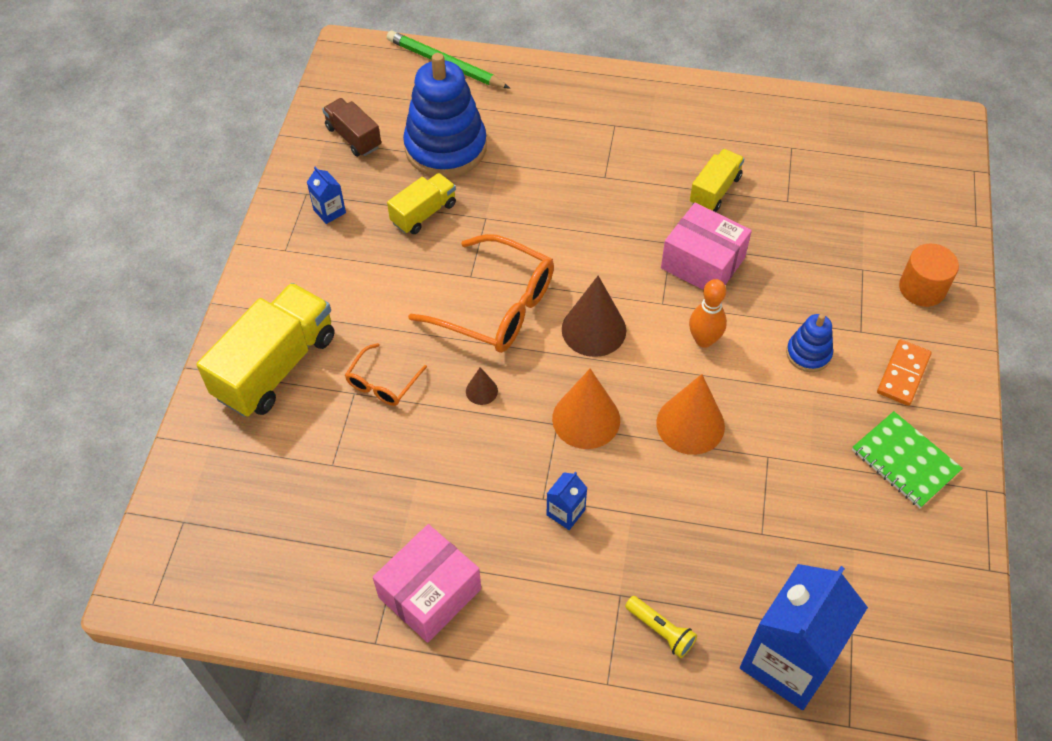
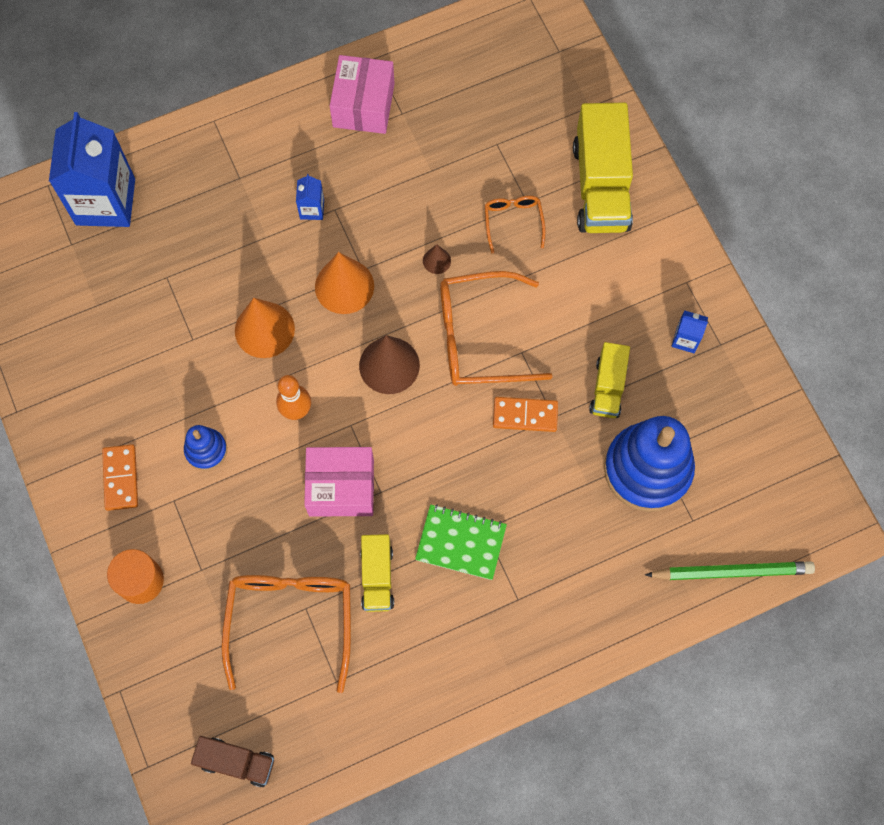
camera: 145 degrees right, 15 degrees up
brown truck [322,98,381,157] -> brown truck moved to [191,736,274,787]
yellow flashlight [625,596,697,658] -> none
green notebook [852,411,963,508] -> green notebook moved to [415,504,507,580]
none -> orange glasses [221,575,351,693]
none -> orange domino [493,397,558,432]

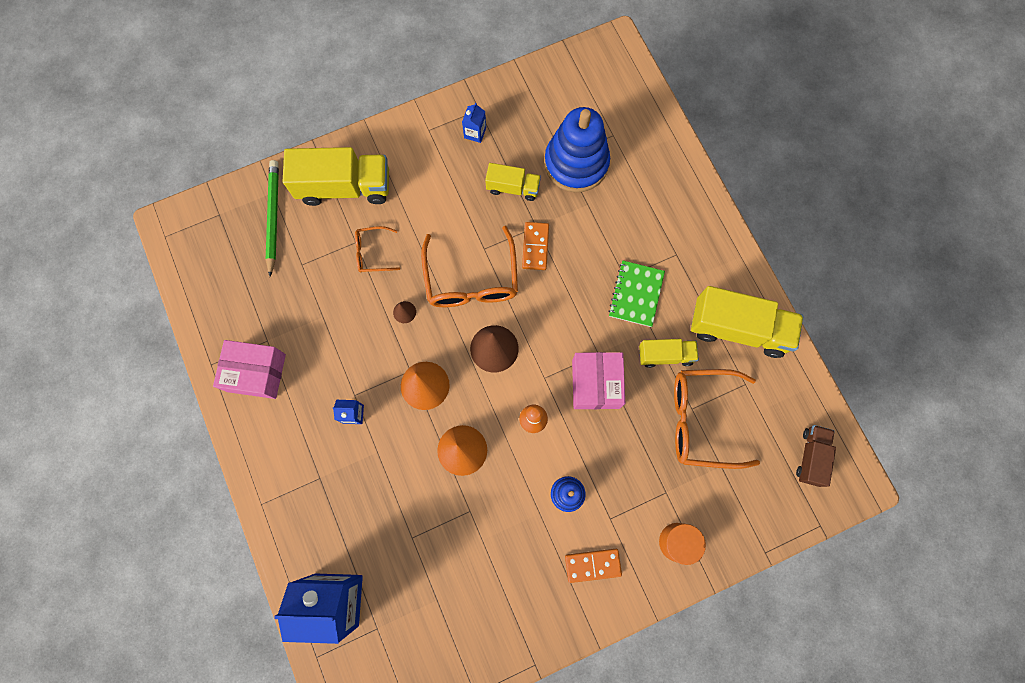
camera: 90 degrees left, 5 degrees up
green pencil [645,561,815,580] -> green pencil moved to [266,160,279,277]
none -> yellow truck [691,286,804,358]

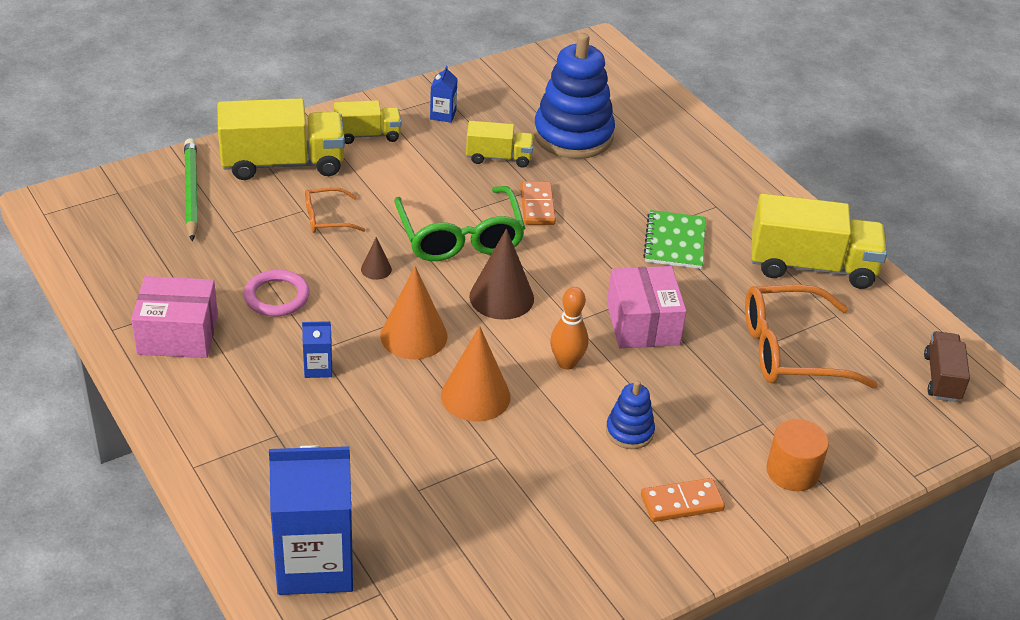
camera: 10 degrees left, 35 degrees down
orange glasses [421,226,518,307] -> green glasses [394,186,525,261]
yellow truck [639,339,699,368] -> yellow truck moved to [334,100,401,144]
none -> pink ring [244,270,310,316]

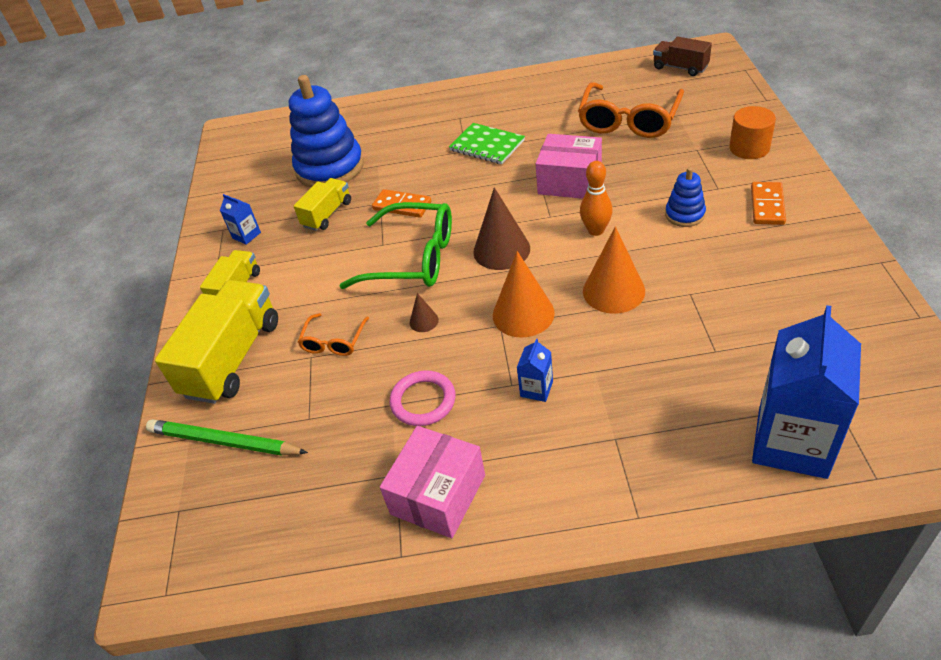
camera: 55 degrees left, 5 degrees up
yellow truck [752,194,887,289] -> none

